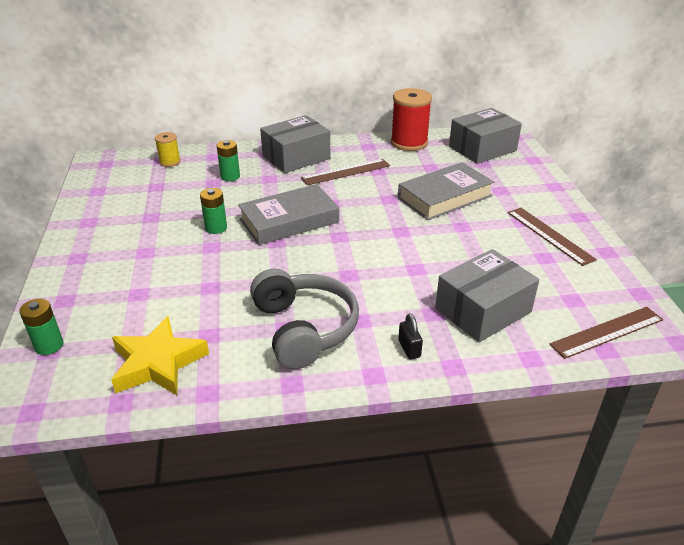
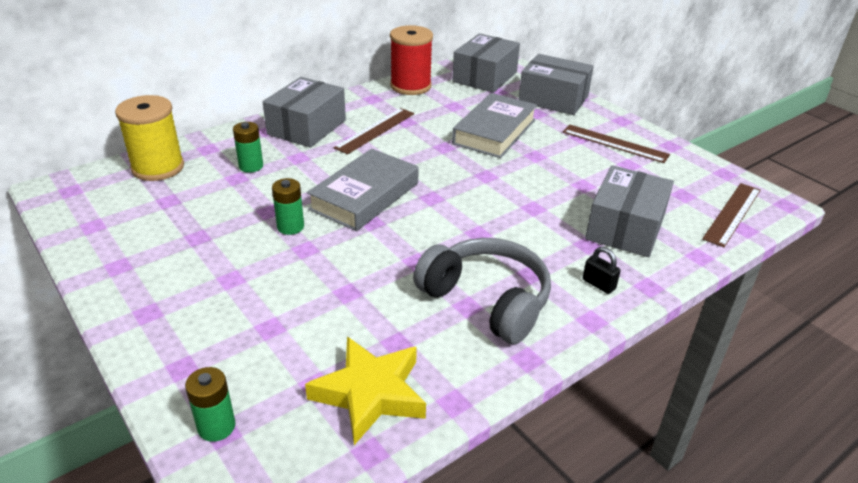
camera: 30 degrees left, 0 degrees up
yellow spool [155,132,181,167] -> yellow spool [115,95,184,181], size x1.88
none -> grey box [518,54,594,115]

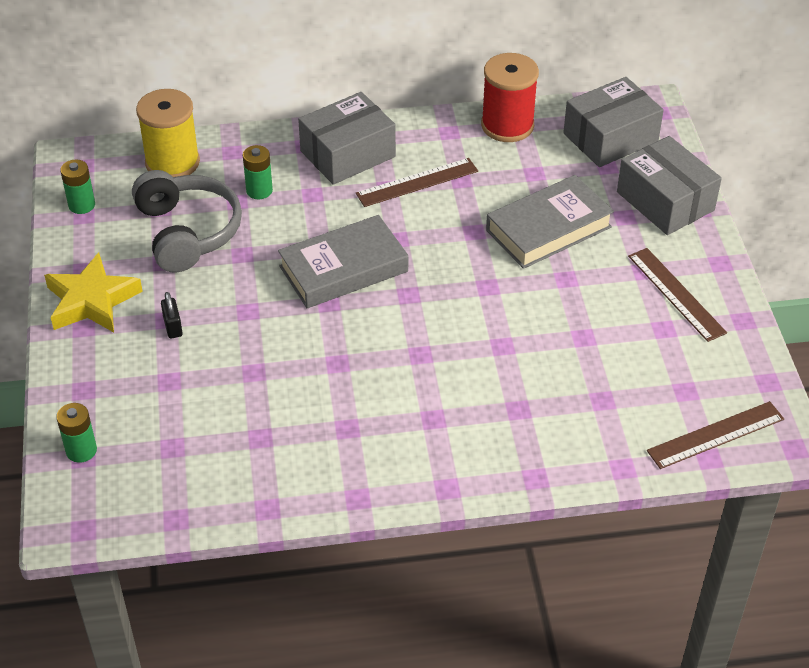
camera: 30 degrees right, 10 degrees up
green battery [272,178,304,235] -> green battery moved to [60,159,95,214]
yellow star [305,337,426,445] -> yellow star moved to [44,252,143,332]
grey headphones [413,238,551,344] -> grey headphones moved to [132,170,242,273]
black padlock [583,247,621,294] -> black padlock moved to [161,292,183,339]
grey box [585,165,674,257] -> none

